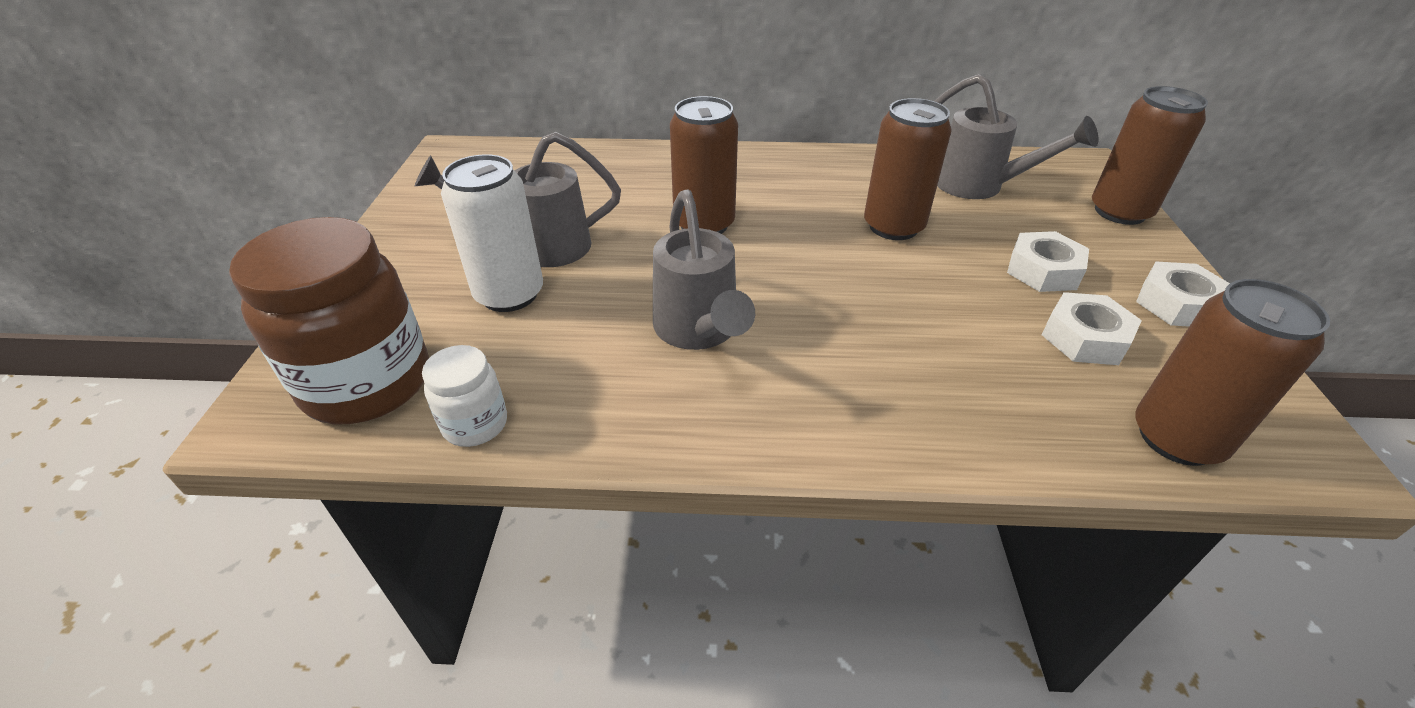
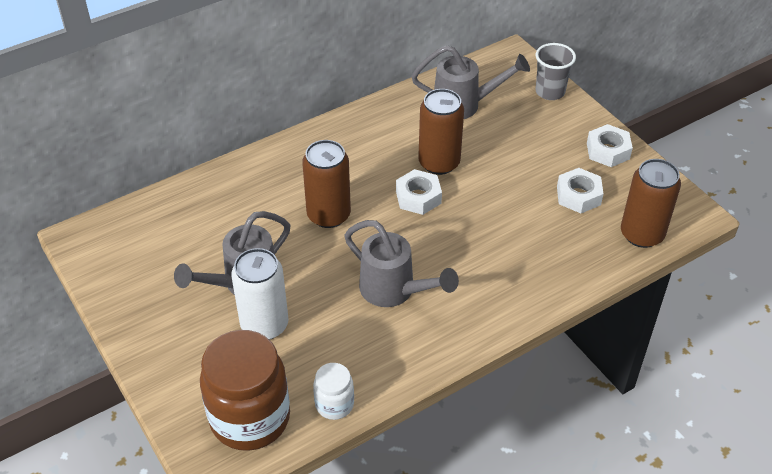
camera: 35 degrees left, 5 degrees up
white nut [1007,231,1089,292] -> white nut moved to [396,169,442,215]
brown can [1092,86,1208,225] -> grey cup [536,43,576,100]

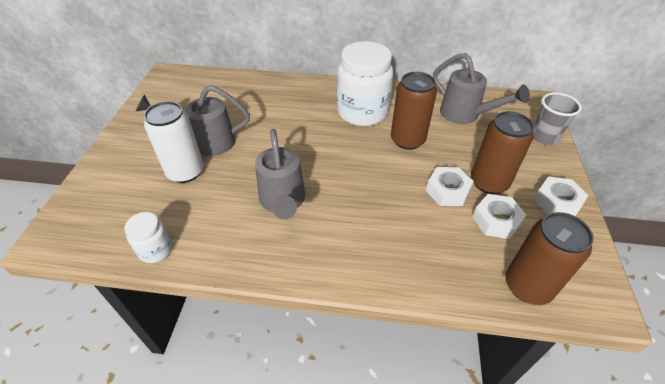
camera: 40 degrees right, 0 degrees up
brown jar [200,330,290,451] -> none
brown can [302,140,351,228] -> brown can moved to [471,111,534,194]
white nut [396,169,442,215] -> white nut moved to [426,167,474,206]
none -> white jar [337,41,393,126]

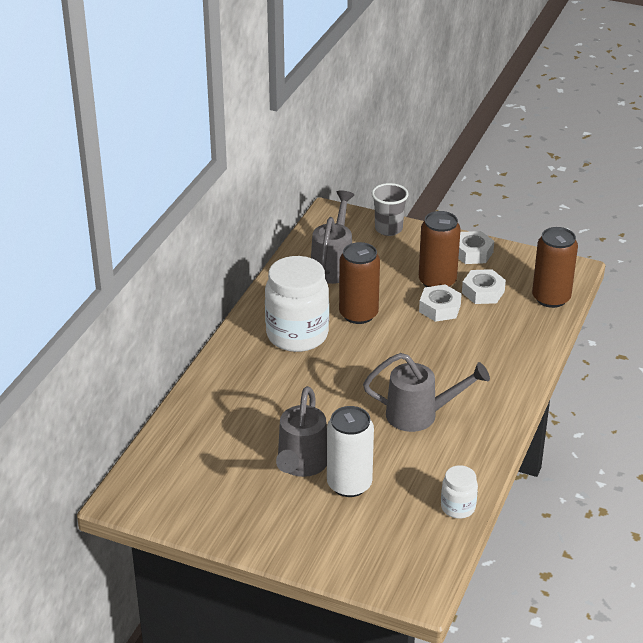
camera: 75 degrees left, 10 degrees down
grey watering can [433,53,530,124] -> grey watering can turned 45 degrees counterclockwise [311,190,354,284]

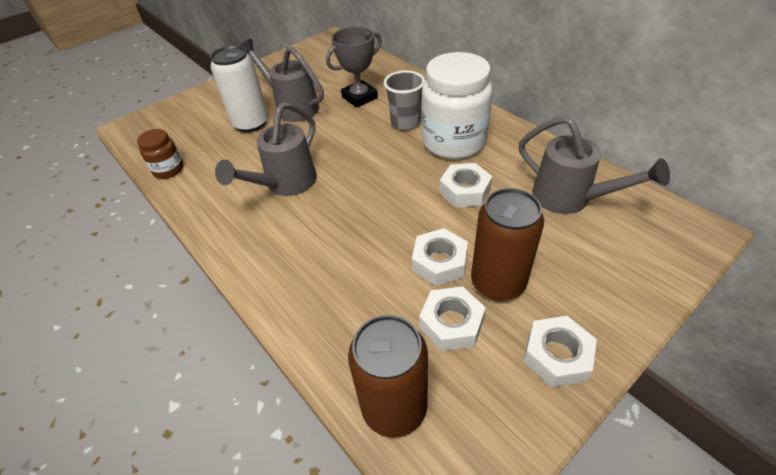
camera: 120 degrees right, 10 degrees up
brown can [339,242,380,324] -> white nut [439,163,492,207]
grey cup [372,183,409,236] -> grey cup moved to [384,70,425,130]
white jar [441,465,478,519] -> brown jar [137,129,184,178]
none -> grey trophy [326,26,382,108]

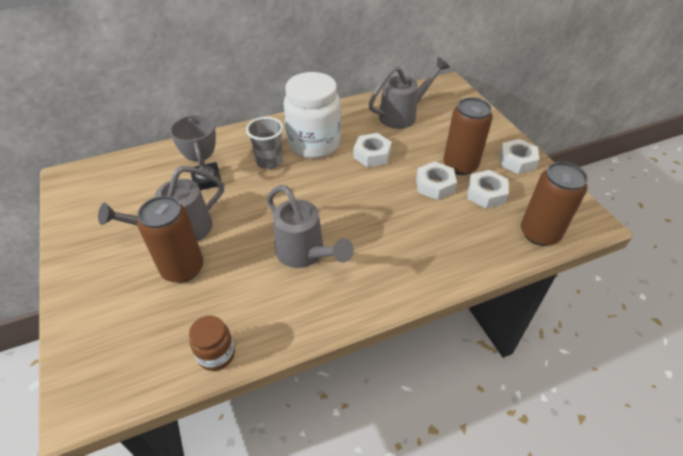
camera: 75 degrees left, 0 degrees up
white can [211,45,269,132] -> brown can [137,196,203,283]

